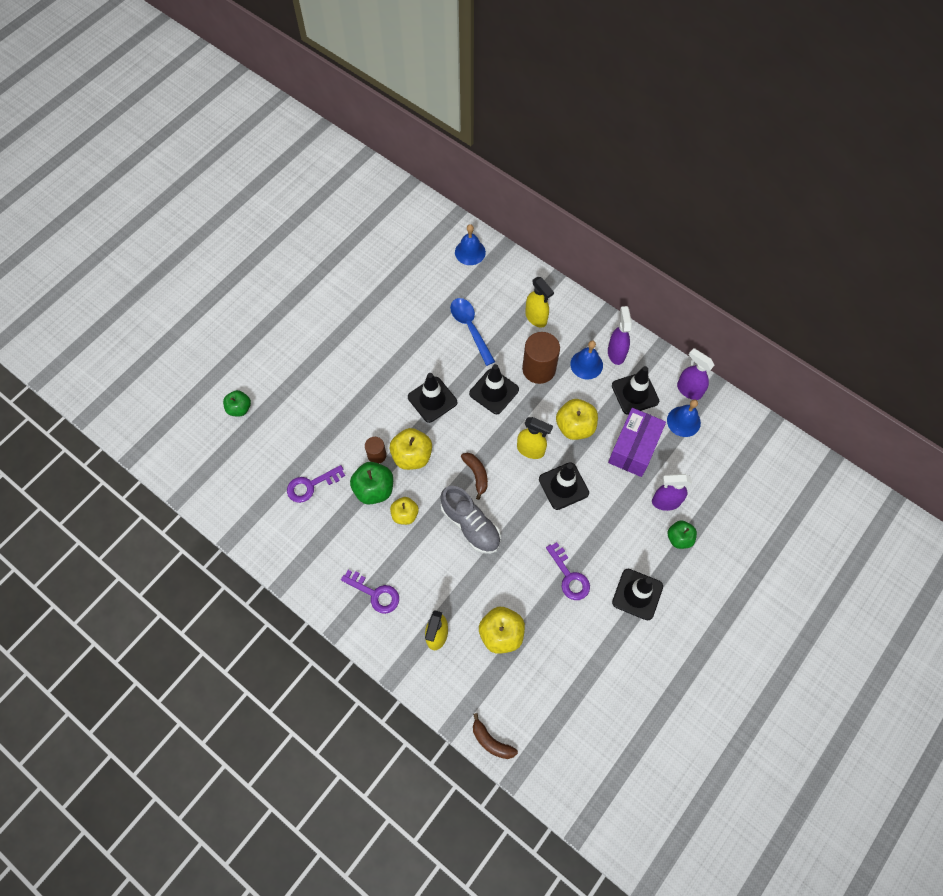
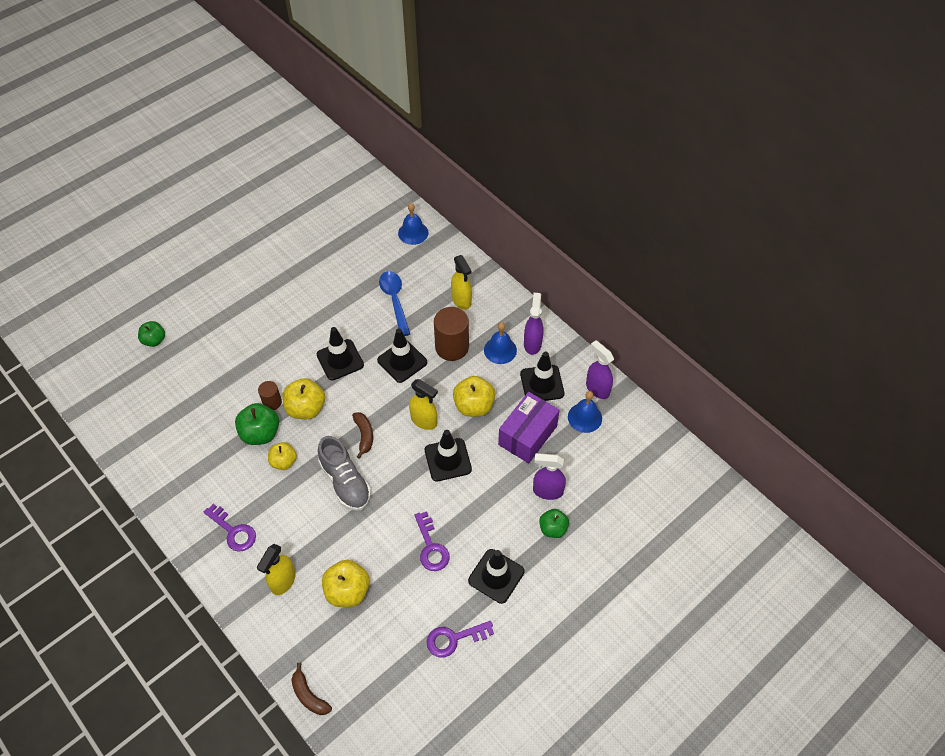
camera: 10 degrees right, 10 degrees down
purple key [287,465,345,503] -> purple key moved to [427,621,494,657]

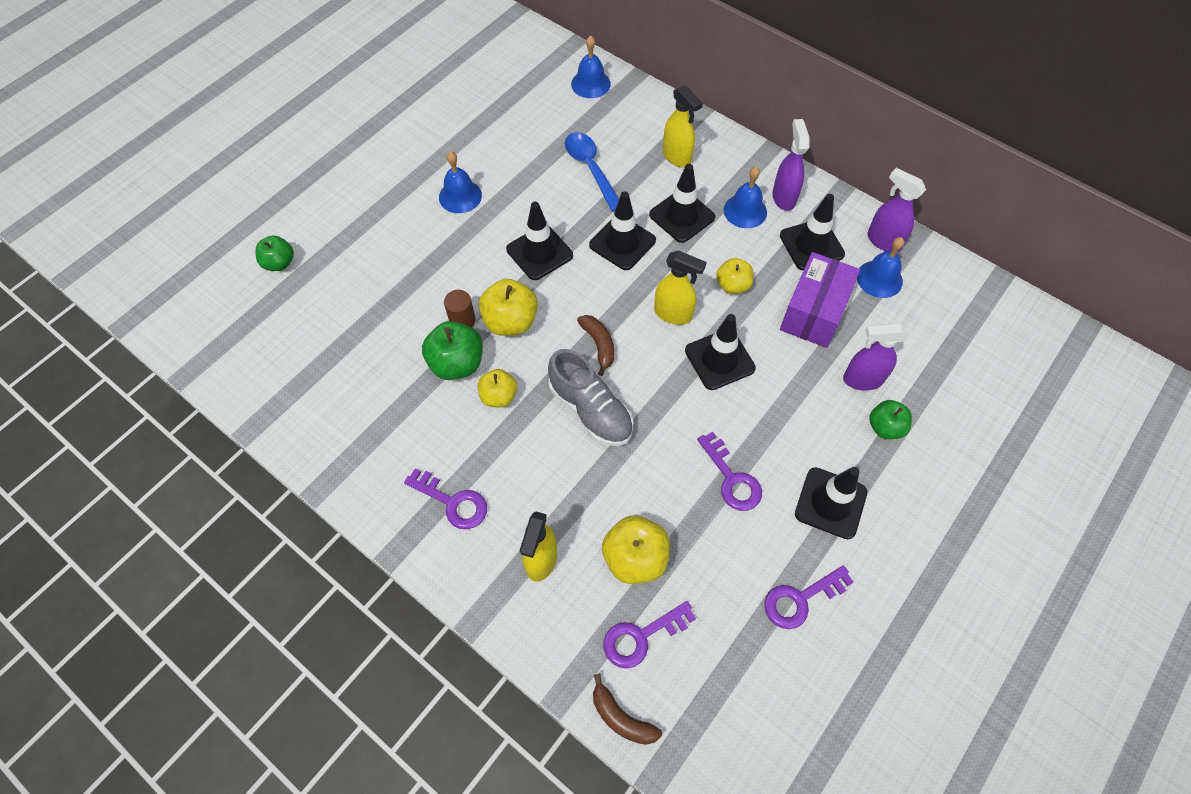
camera: 10 degrees left, 5 degrees up
brown cylinder [434,307,469,361] -> black traffic cone [649,164,715,243]
yellow apple [453,376,495,417] -> yellow apple [716,258,753,294], size x0.65
none -> blue bell [439,151,482,213]
none -> purple key [603,601,696,669]

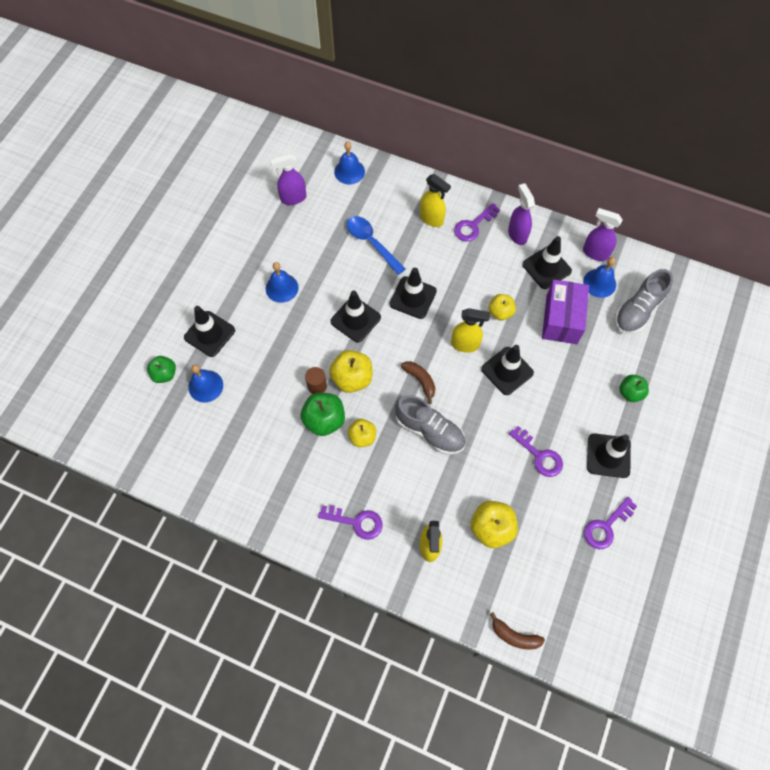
camera: 15 degrees left, 5 degrees up
purple key [603,601,696,669] -> purple key moved to [454,203,500,242]
black traffic cone [649,164,715,243] -> black traffic cone moved to [184,306,235,357]
blue bell [723,167,767,228] -> blue bell moved to [188,364,223,403]
purple spray bottle [843,323,908,391] -> purple spray bottle moved to [270,154,306,205]
none -> grey shoe [615,269,673,334]

